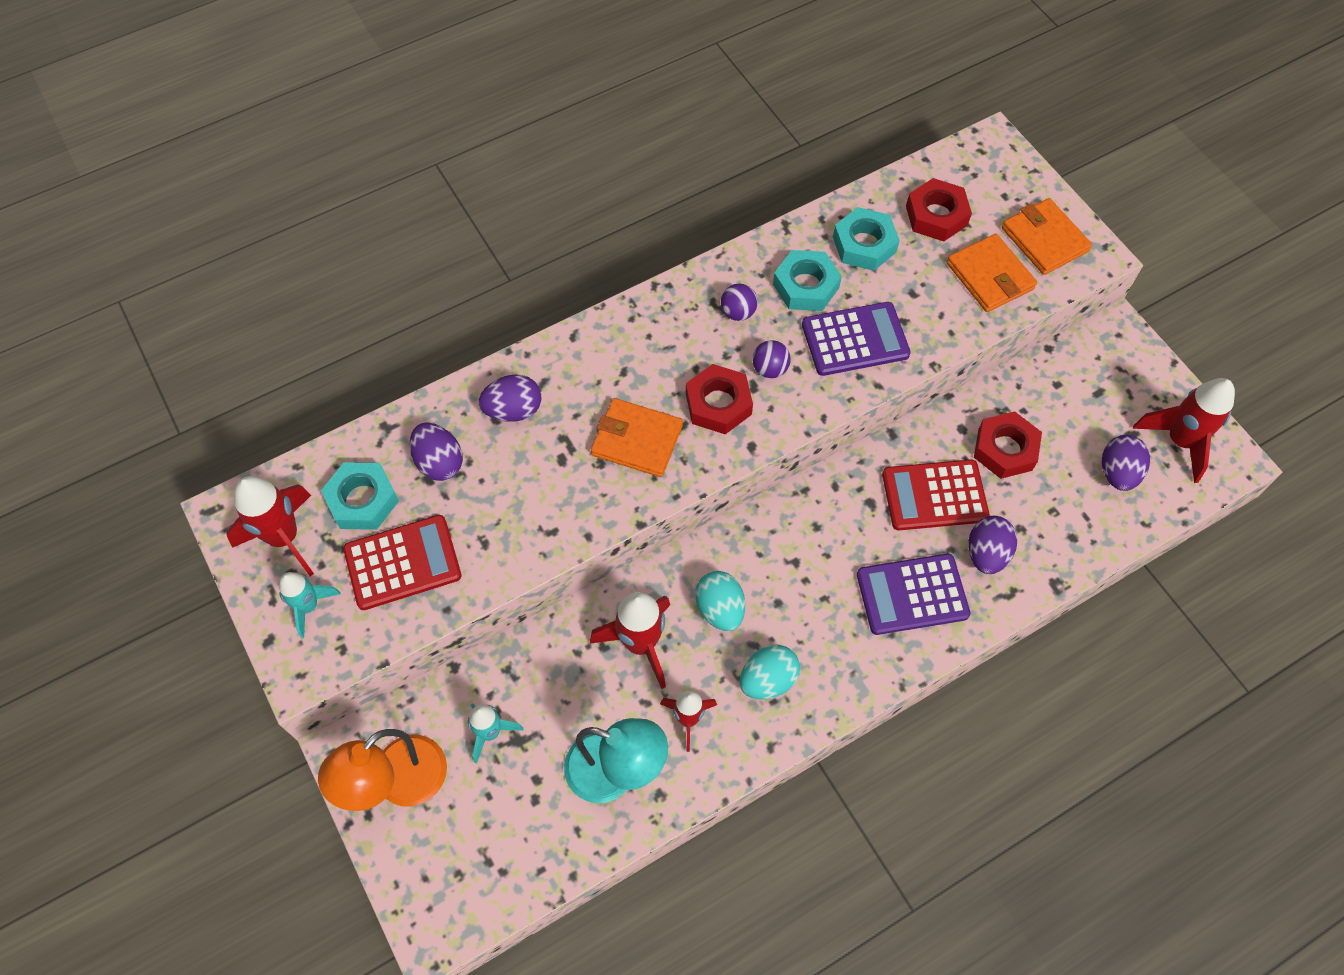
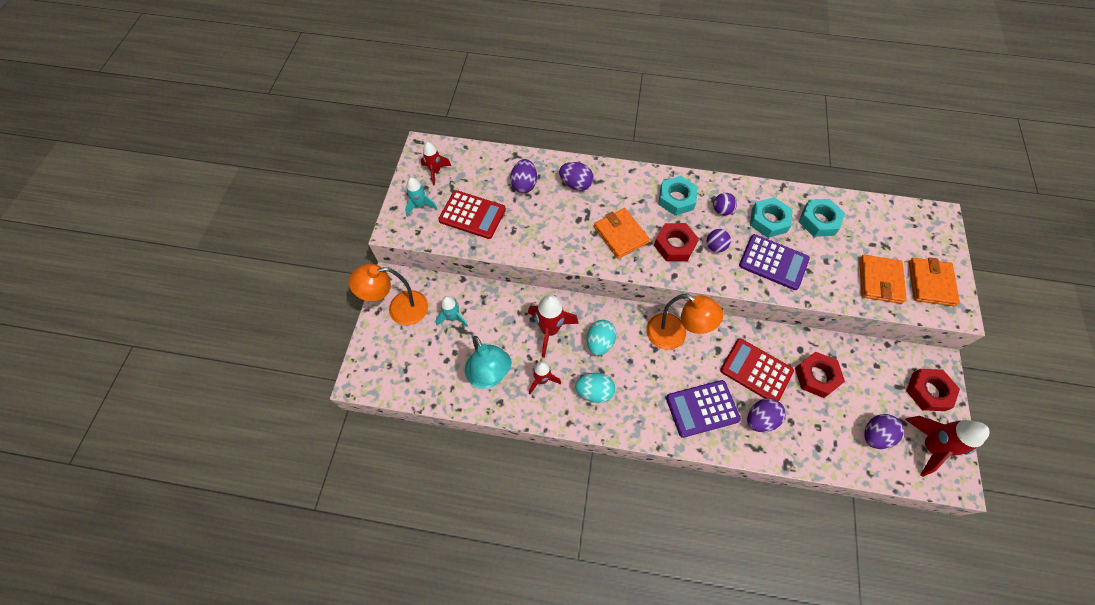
camera: 40 degrees right, 0 degrees up
red rocket [227,476,314,576] -> red rocket [421,142,451,186], size x0.62
turquoise nut [321,462,399,530] -> turquoise nut moved to [658,176,698,215]
purple calculator [857,554,970,635] -> purple calculator turned 45 degrees counterclockwise [666,380,741,438]
red nut [906,178,972,241] -> red nut moved to [906,369,960,411]
none -> orange lamp [646,294,723,350]

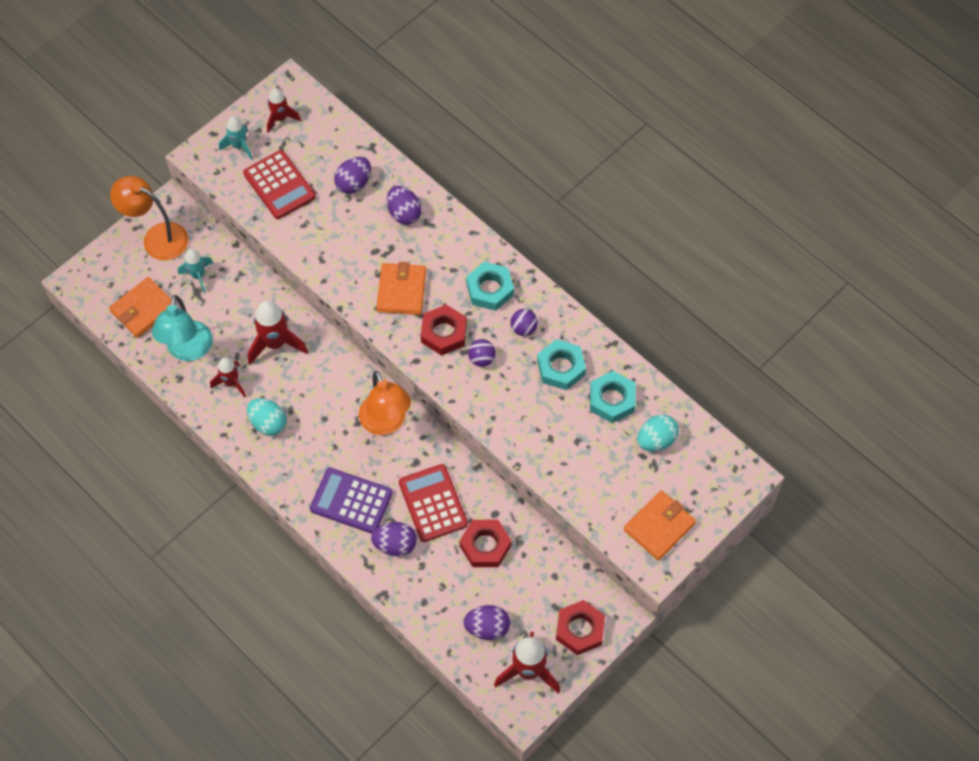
camera: 35 degrees right, 0 degrees up
turquoise egg [587,320,616,356] -> turquoise egg moved to [637,415,679,451]
purple calculator [739,234,810,290] -> none
orange wallet [859,255,907,304] -> orange wallet moved to [109,277,176,338]

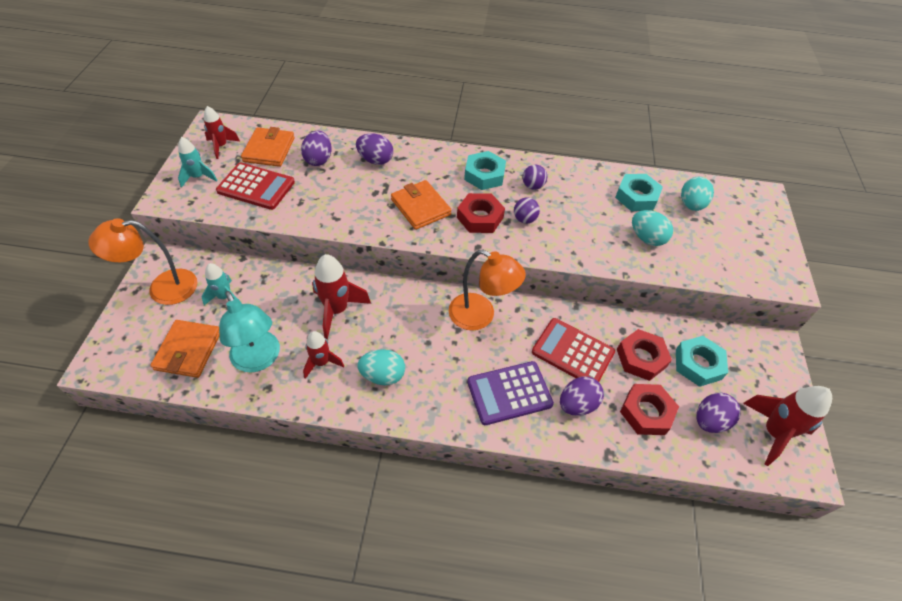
camera: 40 degrees left, 10 degrees down
turquoise nut [537,339,586,390] -> turquoise nut moved to [676,336,728,387]
red nut [556,600,605,655] -> red nut moved to [620,384,679,435]
orange wallet [624,490,696,560] -> orange wallet moved to [241,127,295,167]
none -> turquoise egg [632,210,673,246]

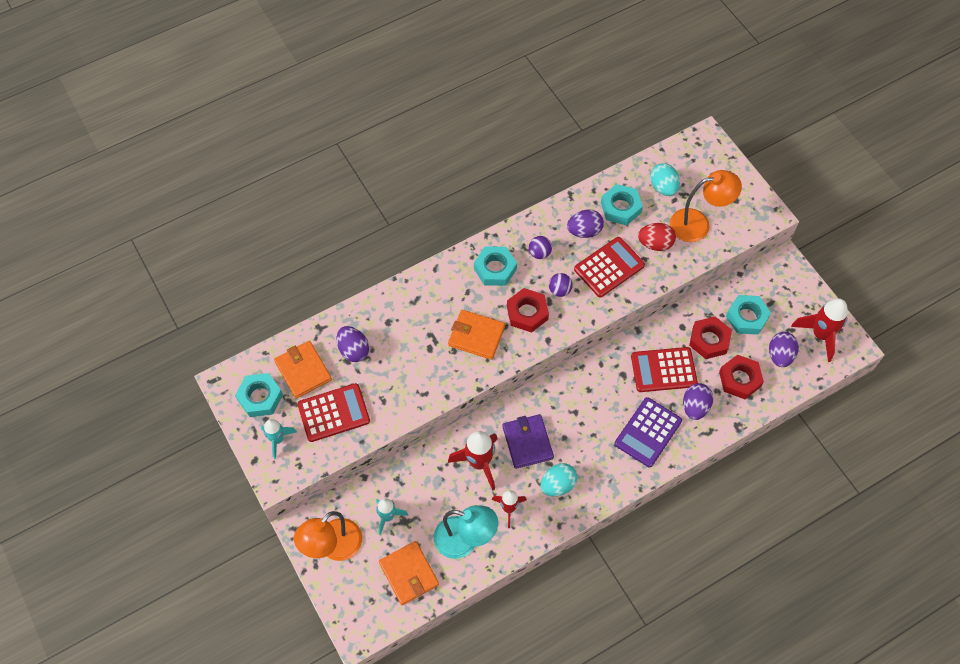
camera: 35 degrees left, 10 degrees up
red rocket [204,106,240,159] -> turquoise nut [235,373,283,417]
purple egg [356,133,393,165] -> purple egg moved to [567,210,604,238]
orange lamp [449,250,526,331] -> orange lamp moved to [670,170,742,242]
turquoise egg [632,210,673,246] -> red egg [638,223,676,251]
none -> purple wallet [502,414,554,469]
none -> red calculator [574,237,645,297]

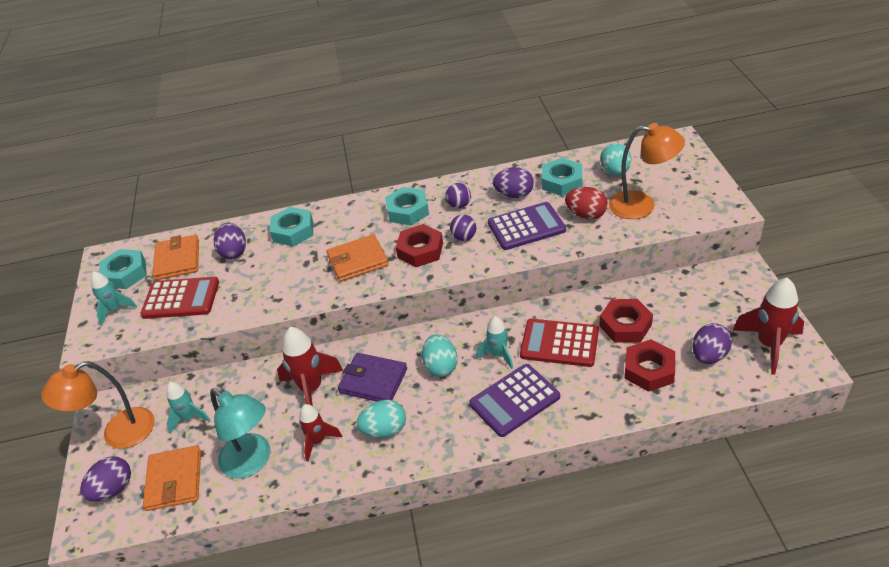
camera: 25 degrees right, 20 degrees down
orange wallet [448,310,505,360] -> orange wallet turned 60 degrees counterclockwise [327,234,389,282]
purple wallet [502,414,554,469] -> purple wallet turned 75 degrees counterclockwise [338,353,407,402]
red calculator [574,237,645,297] -> purple calculator [488,202,566,250]
purple egg [683,383,713,420] -> purple egg moved to [80,456,131,501]
turquoise nut [726,295,771,335] -> turquoise nut moved to [270,207,313,246]
none -> turquoise egg [422,334,457,377]
none -> turquoise rocket [476,316,513,369]

